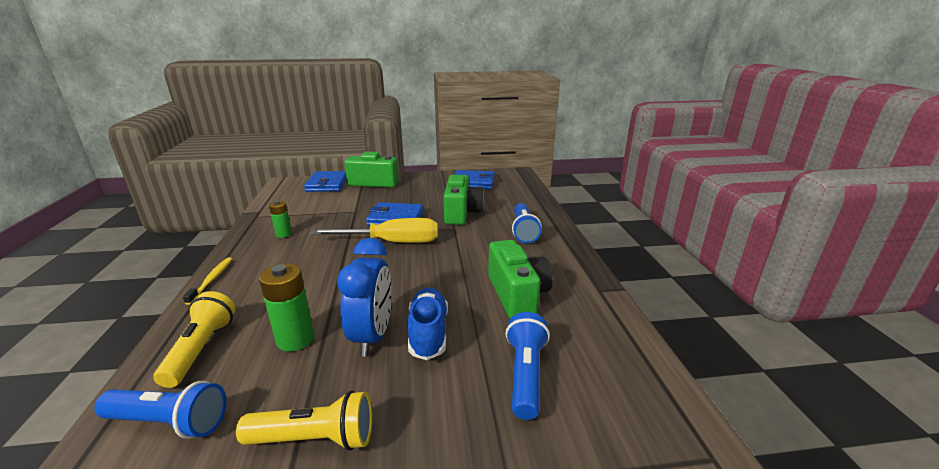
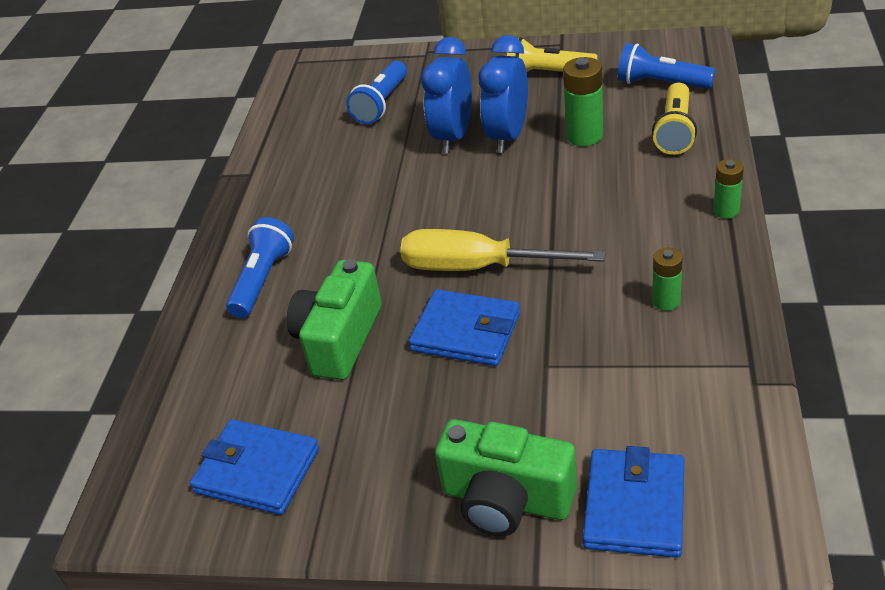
camera: 160 degrees left, 15 degrees up
yellow toothbrush [183,258,232,305] -> green battery [713,159,744,219]
blue shoe [407,287,448,360] -> blue clock [421,37,472,153]
green camera [488,240,553,319] -> none

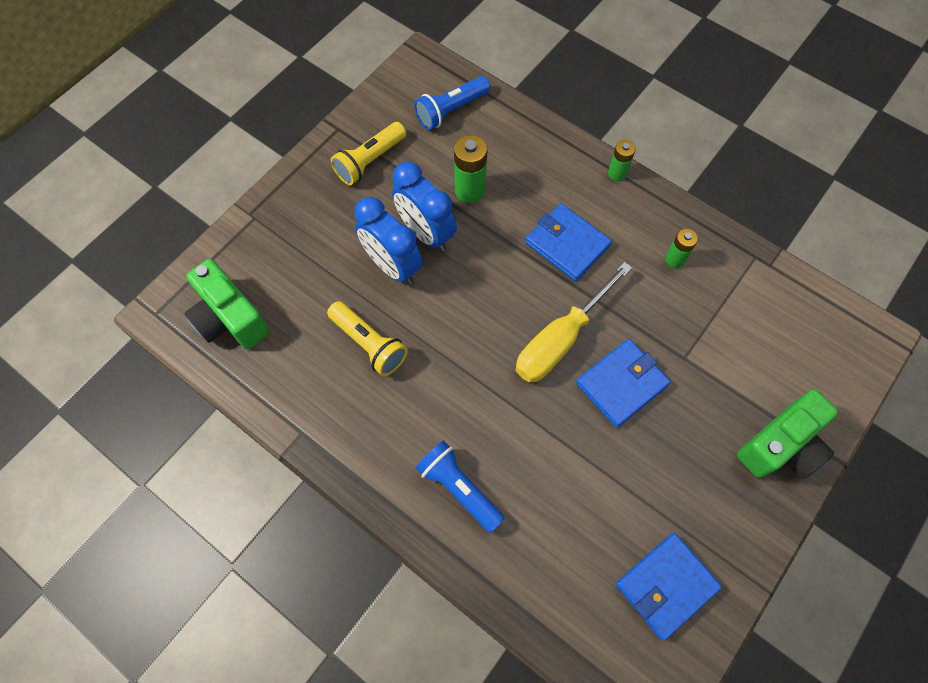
camera: 65 degrees left, 25 degrees up
green camera [287,259,382,380] -> green camera moved to [184,259,269,349]
blue flashlight [346,61,407,124] -> none
blue wallet [583,446,684,558] -> blue wallet moved to [525,203,612,281]
yellow flashlight [652,83,697,155] -> yellow flashlight moved to [327,301,408,376]

